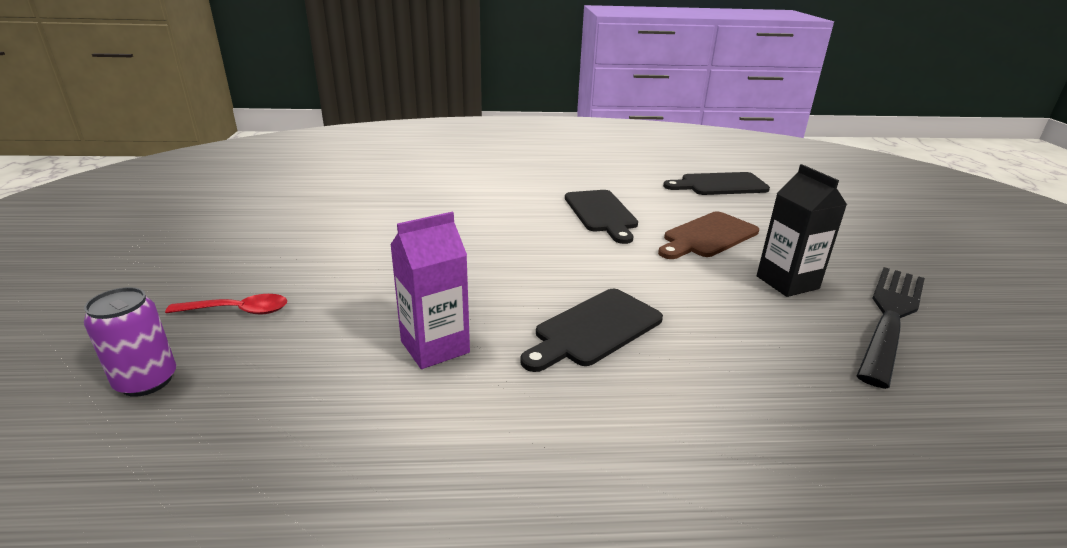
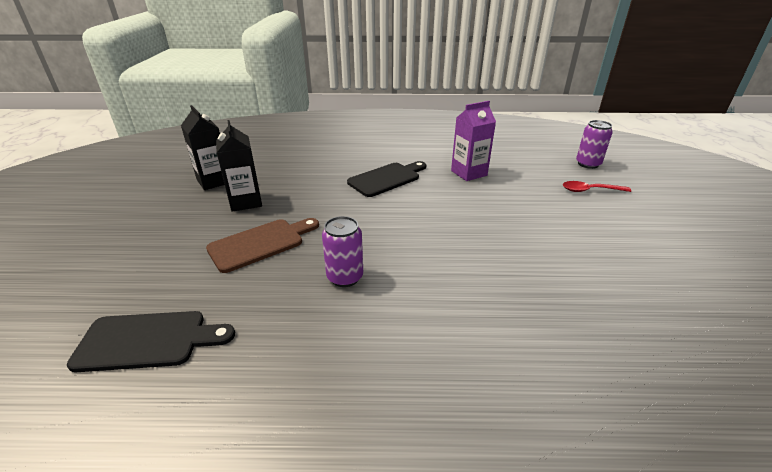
camera: 175 degrees left, 5 degrees up
black cutting board [565,190,638,244] -> purple can [322,216,363,287]
black fork [857,267,925,389] -> black carton [181,105,225,190]

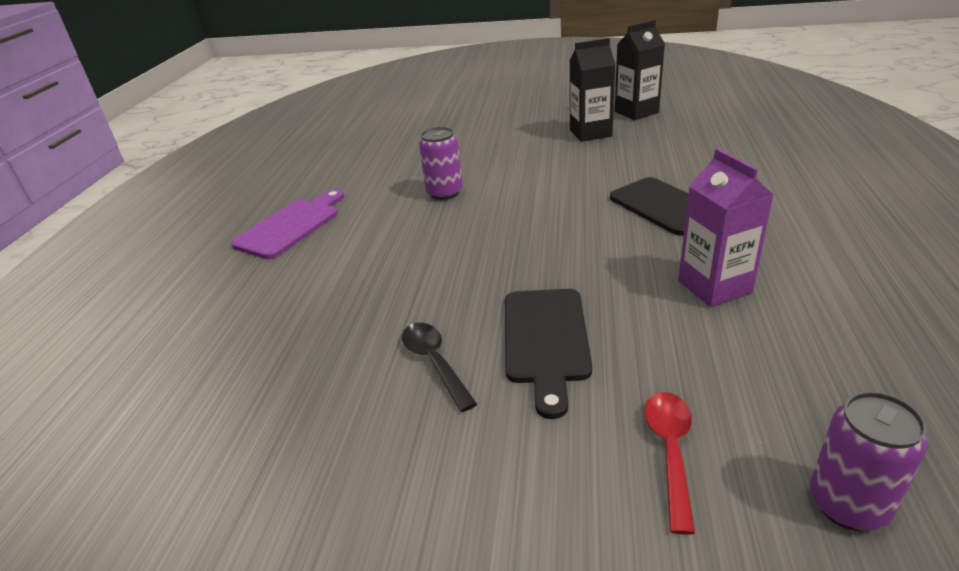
camera: 100 degrees right, 0 degrees up
black cutting board [67,311,235,372] -> black cutting board moved to [505,289,592,419]
brown cutting board [206,218,319,273] -> none
none -> purple cutting board [231,189,344,259]
none -> black spoon [402,323,477,412]

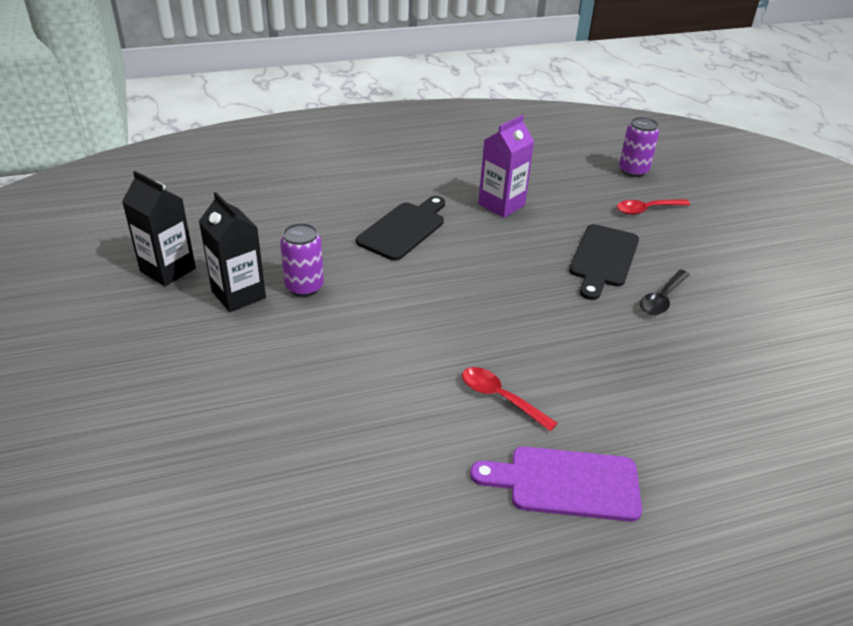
camera: 120 degrees left, 5 degrees up
purple can [419,127,463,200] -> purple can moved to [280,223,324,297]
black cutting board [505,289,592,419] -> black cutting board turned 135 degrees clockwise [569,224,639,300]
none -> red spoon [462,367,558,431]

